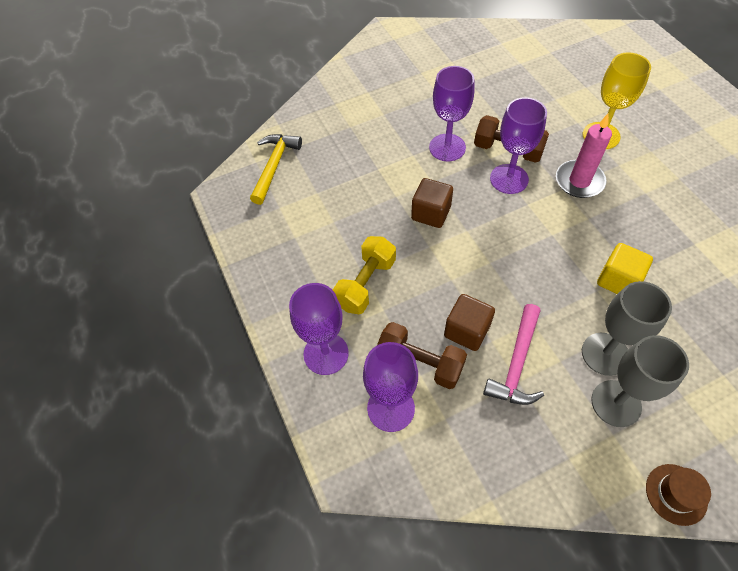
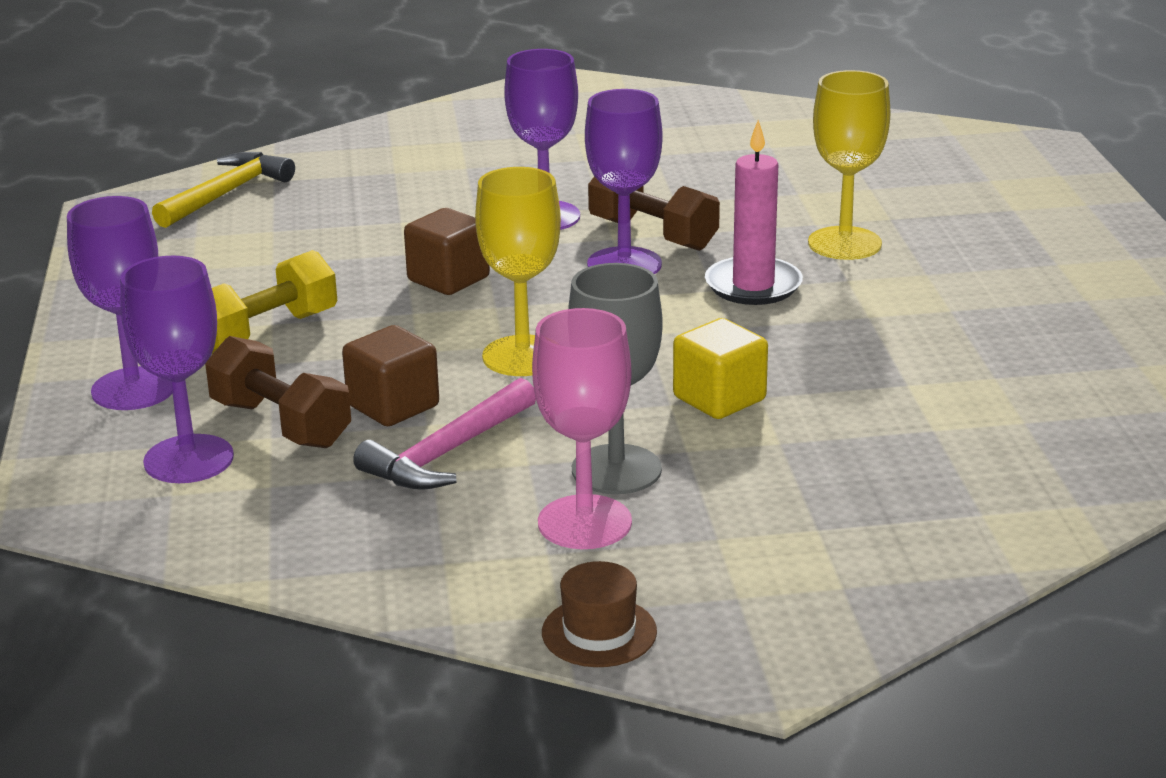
camera: 15 degrees right, 30 degrees down
grey goblet [591,335,689,427] -> pink goblet [532,308,632,549]
none -> yellow goblet [475,167,561,376]

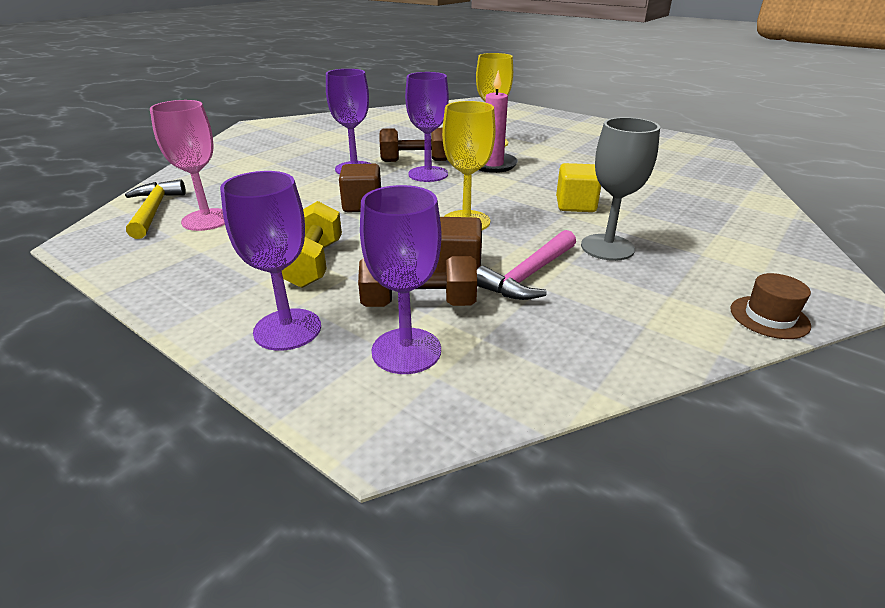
camera: 45 degrees left, 5 degrees up
pink hammer [353,378,536,490] -> pink hammer turned 45 degrees clockwise [477,230,576,300]
pink goblet [532,308,632,549] -> pink goblet moved to [150,100,225,231]

